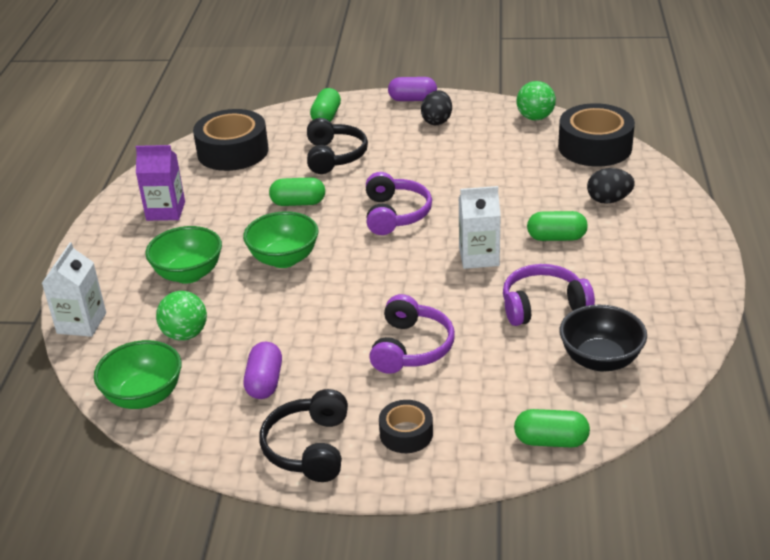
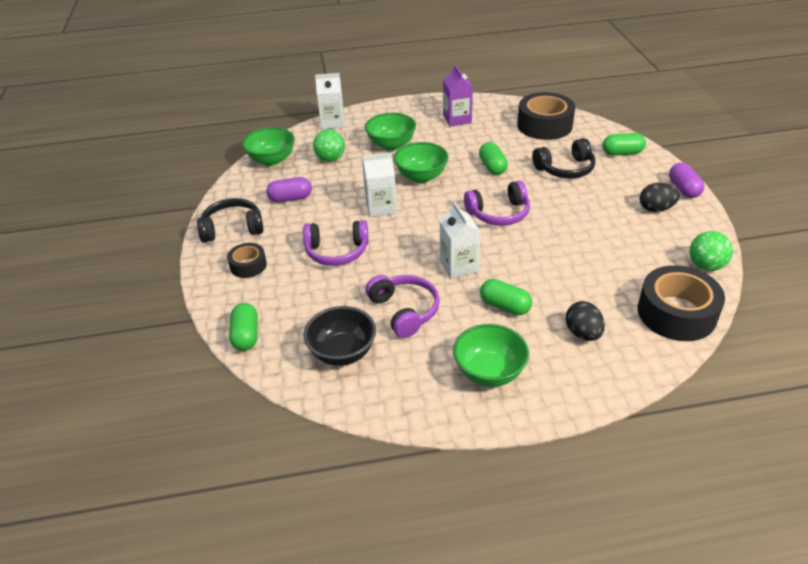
camera: 75 degrees right, 5 degrees up
green capsule [527,211,588,241] -> green capsule turned 45 degrees counterclockwise [480,279,532,315]
none -> white carton [362,153,397,217]
none -> green bowl [453,324,529,387]

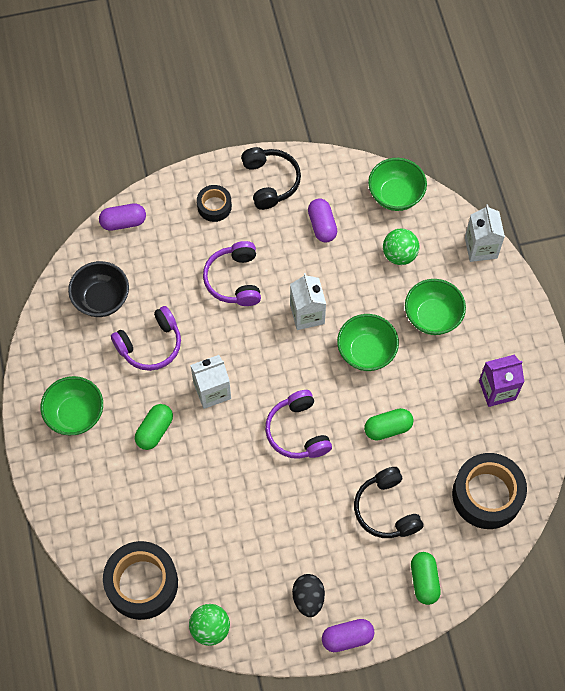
camera: 85 degrees right, 25 degrees up
green capsule [229,303,258,351] -> purple capsule [99,204,146,231]
black egg [566,301,605,341] -> none

